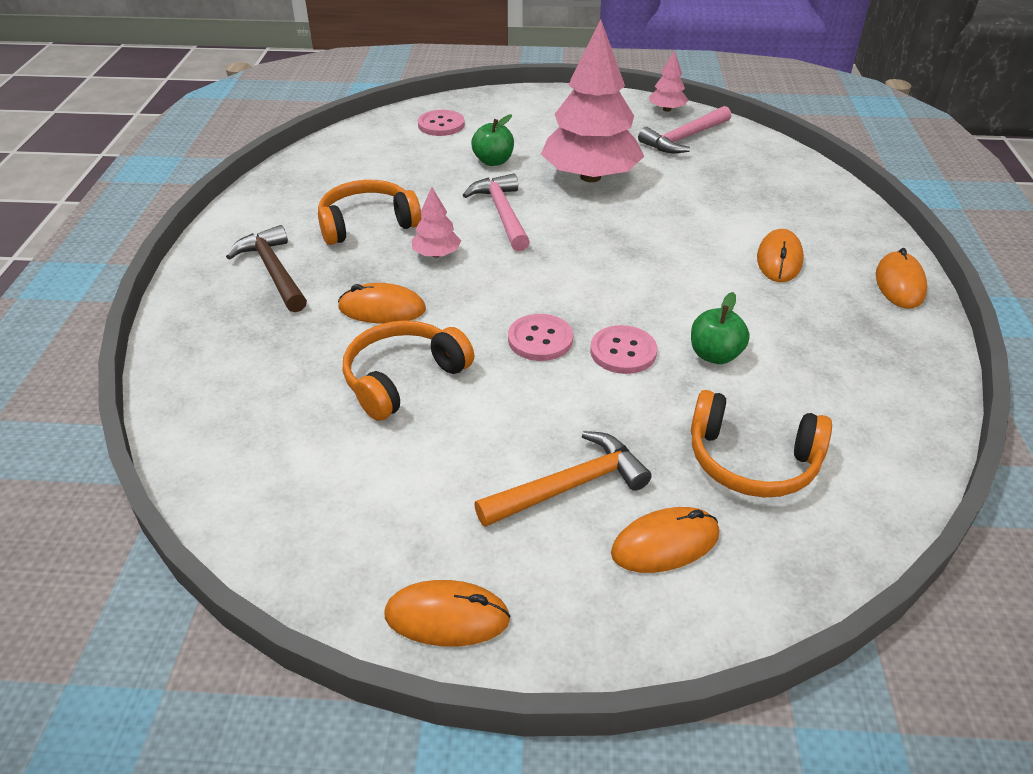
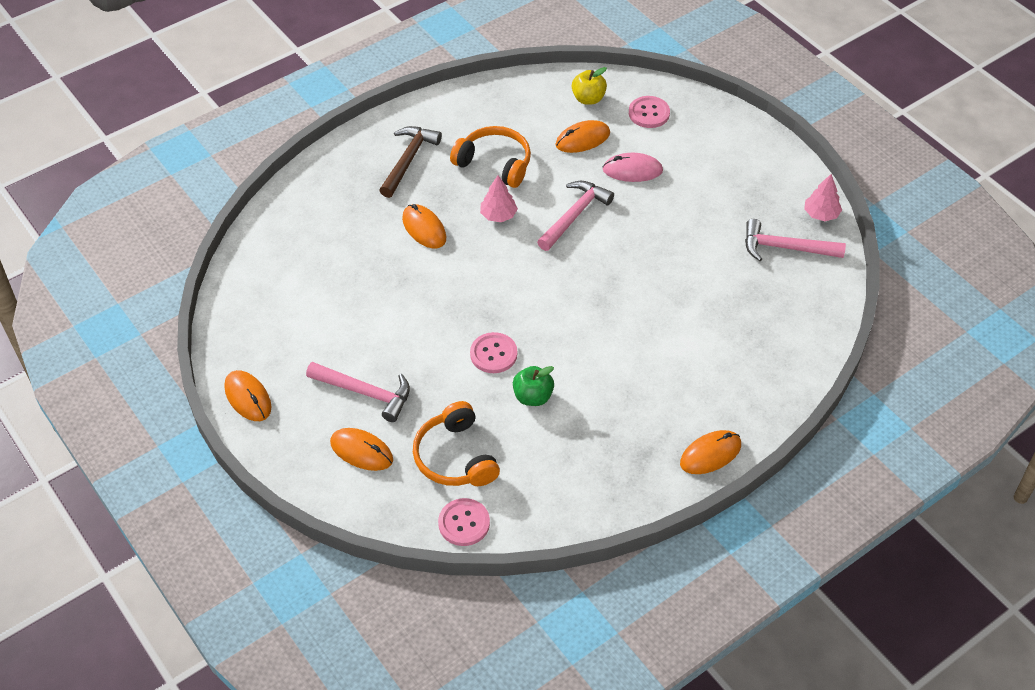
camera: 50 degrees right, 10 degrees up
orange headphones [343,320,474,421] -> none
green apple [471,115,514,166] -> pink mouse [603,153,663,182]
orange hammer [474,431,652,527] -> pink hammer [306,362,410,422]
pink button [508,314,573,361] -> pink button moved to [438,498,490,546]
pink tree [541,19,644,182] -> none
orange mouse [757,229,804,282] -> orange mouse moved to [555,120,610,153]
none -> yellow apple [572,67,607,105]

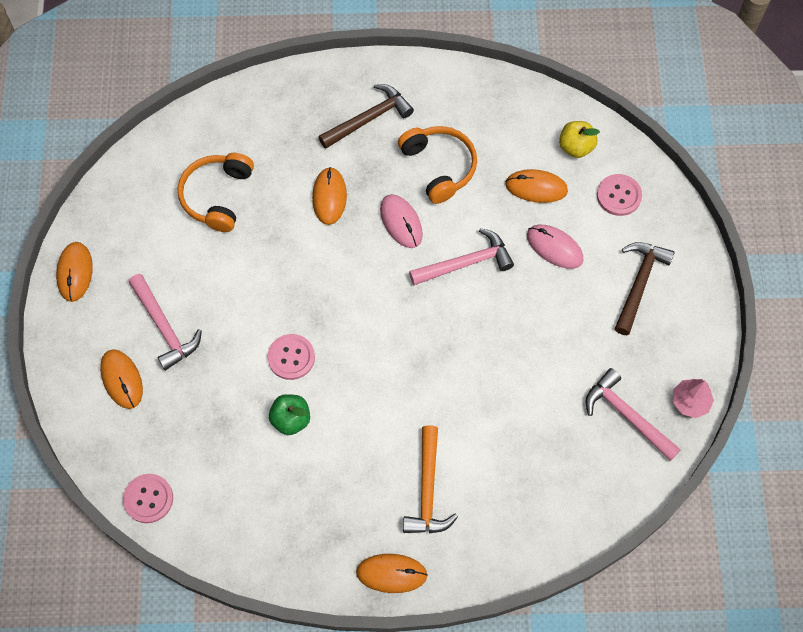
camera: 35 degrees right, 15 degrees up
orange headphones [413,401,500,486] -> orange headphones moved to [178,153,254,232]
pink tree [480,175,518,222] -> pink mouse [380,194,423,248]
none -> orange hammer [403,425,458,533]
none -> brown hammer [615,242,675,335]

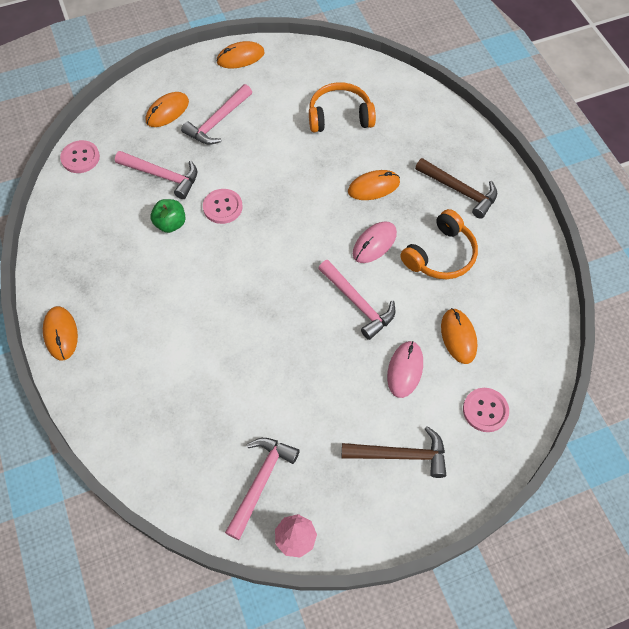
camera: 70 degrees right, 5 degrees down
orange hammer [403,425,458,533] -> none
yellow apple [559,121,600,158] -> none
none -> pink hammer [115,151,197,199]

